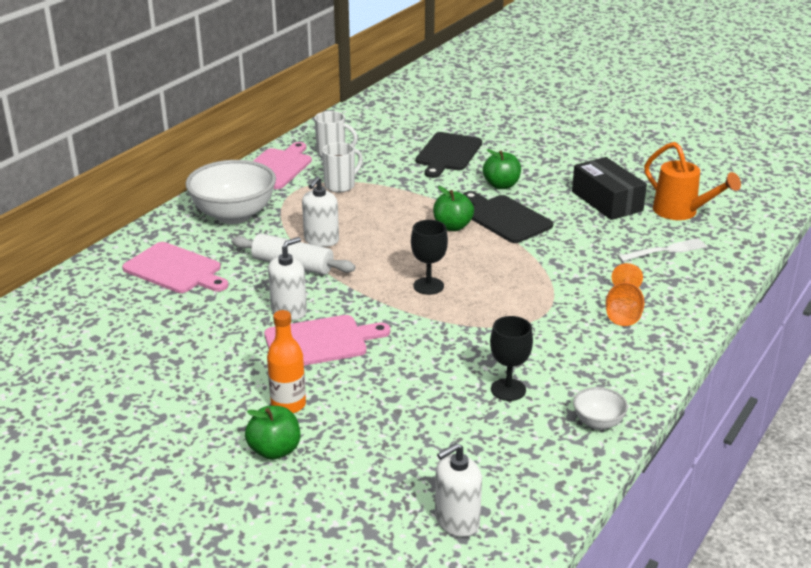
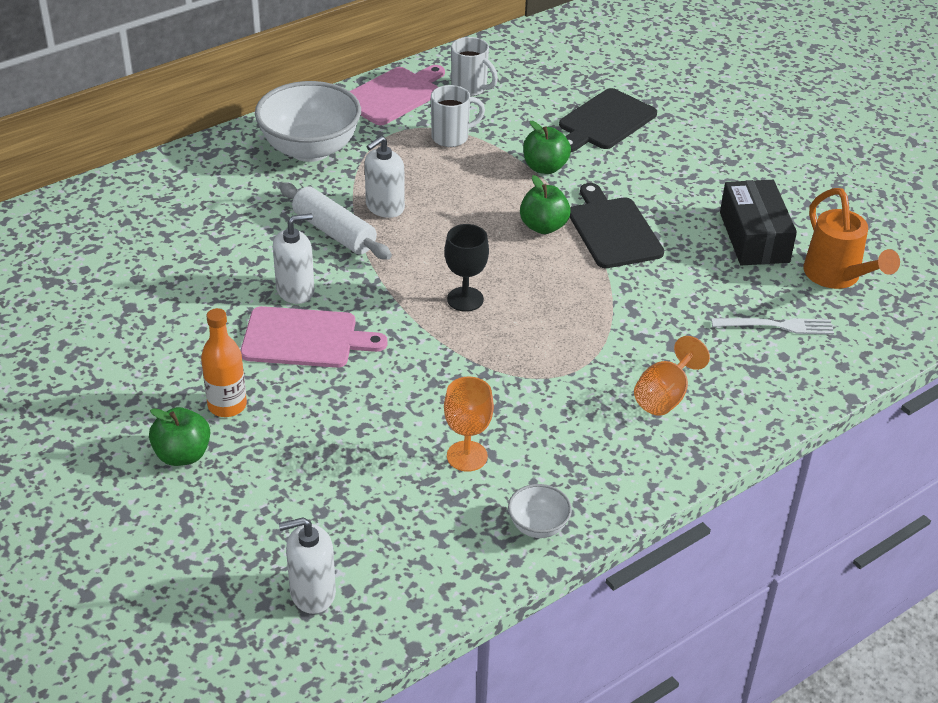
camera: 20 degrees right, 10 degrees up
pink cutting board [122,242,228,293] -> none
green apple [483,149,521,189] -> green apple moved to [523,121,571,174]
black goblet [490,316,533,401] -> orange goblet [444,377,494,472]

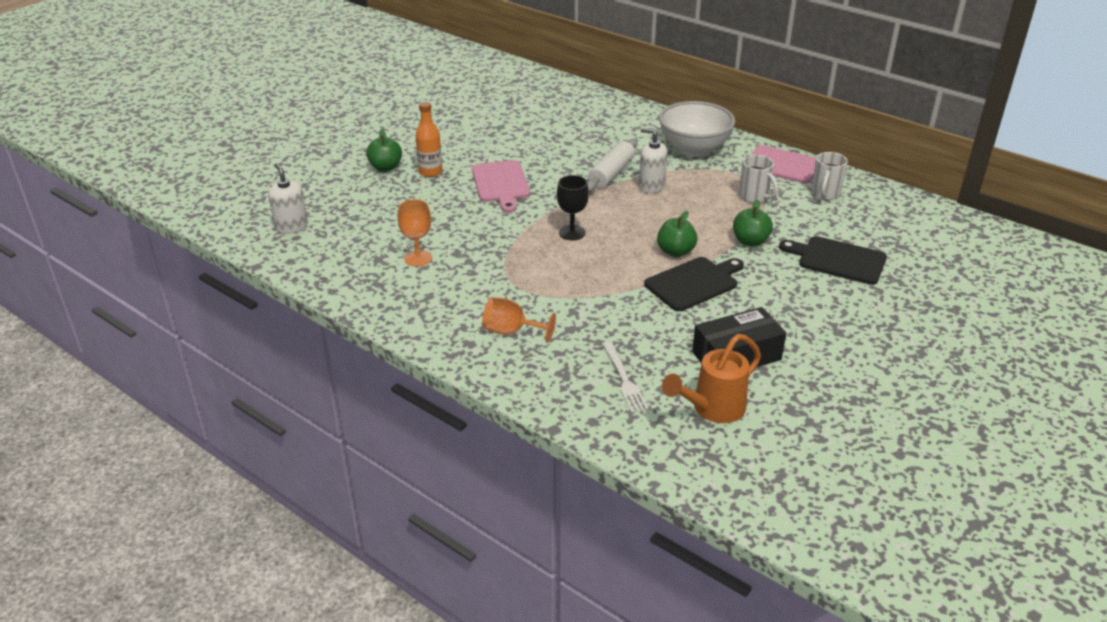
camera: 75 degrees right, 5 degrees down
white soap dispenser [273,213,315,304] -> none
white bowl [508,484,572,538] -> none

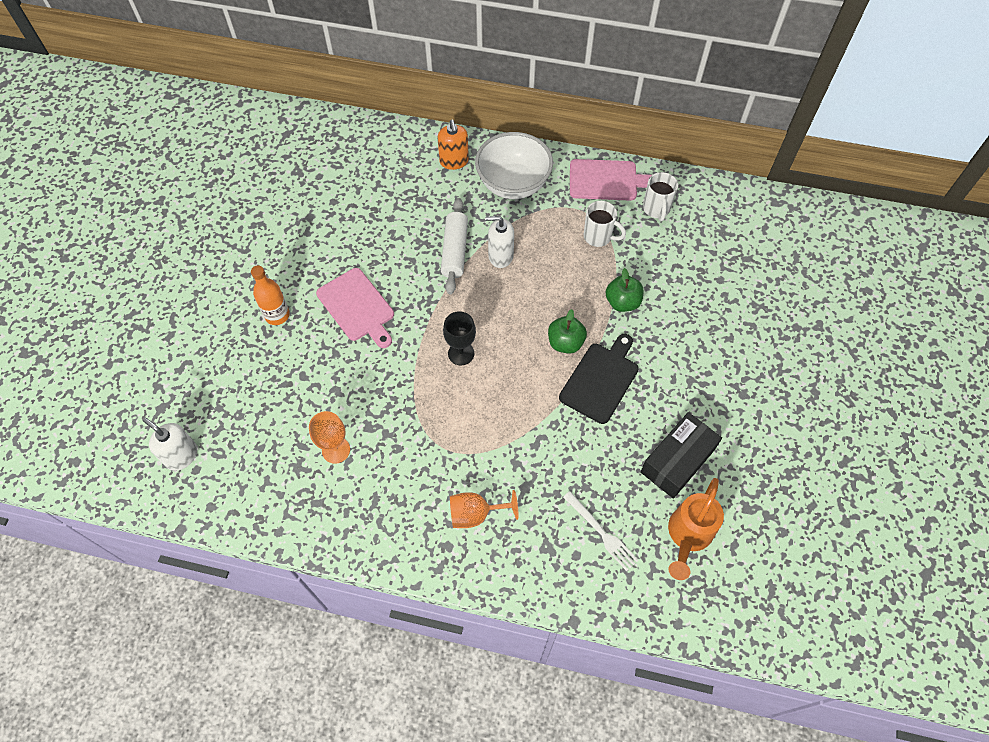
camera: 25 degrees left, 25 degrees up
green apple [366,129,402,171] -> none
black cutting board [779,236,887,285] -> none
none -> orange soap dispenser [437,120,469,170]

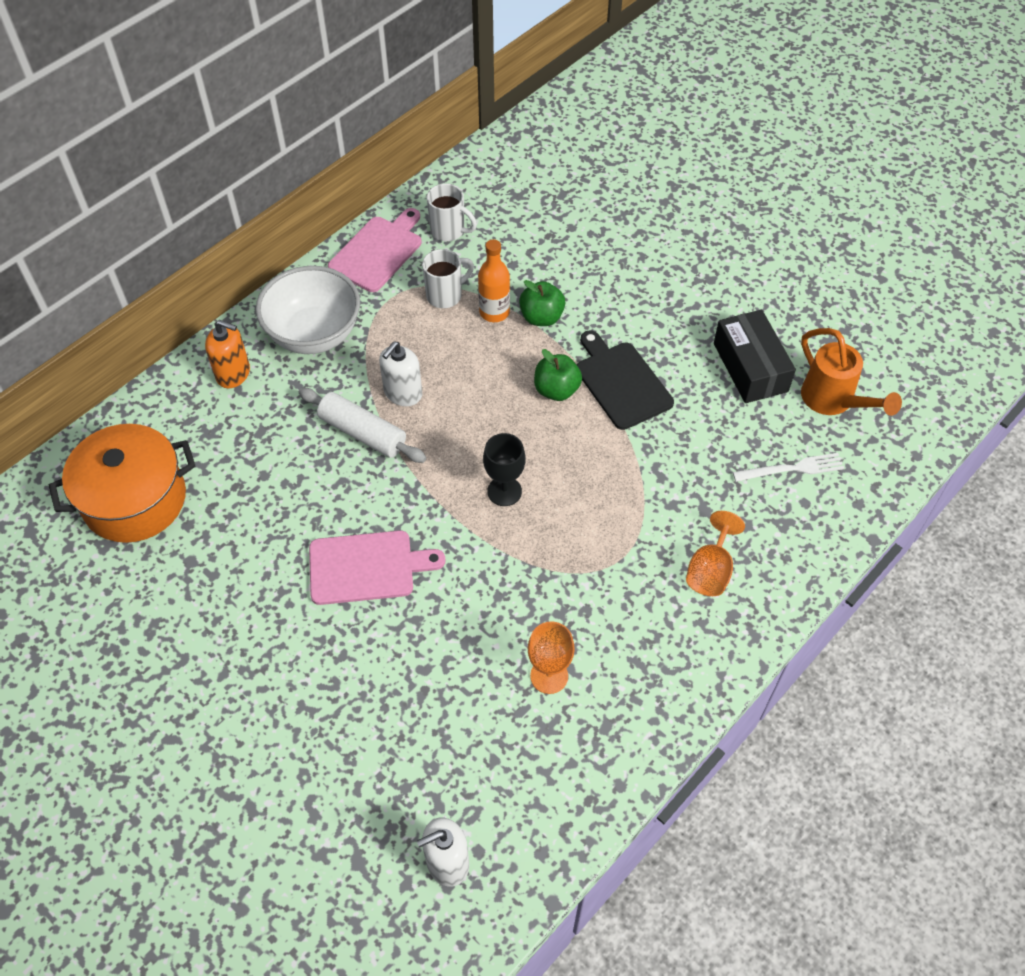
camera: 60 degrees left, 5 degrees down
orange bottle [251,265,290,325] -> orange bottle moved to [478,239,510,322]
none -> orange pot [49,424,196,543]

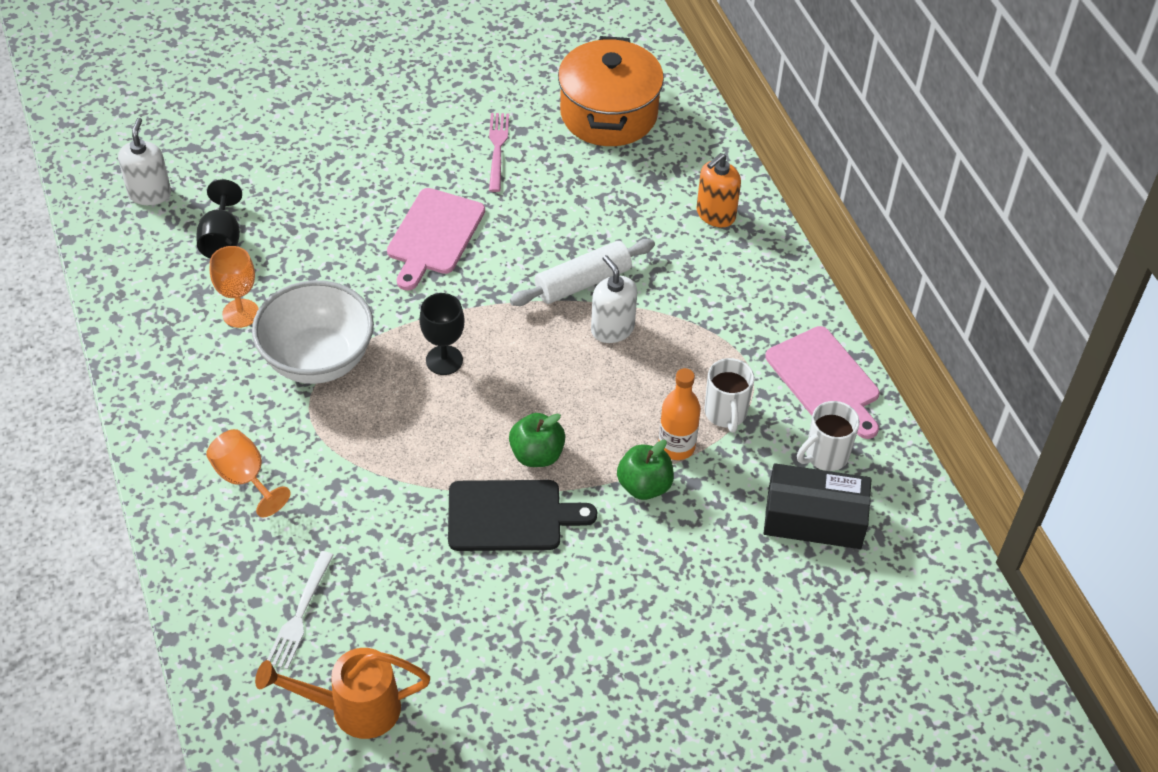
camera: 115 degrees right, 5 degrees down
white bowl [256,266,360,354] -> white bowl moved to [252,280,374,384]
black box [714,310,796,403] -> black box moved to [764,463,872,549]
none -> black goblet [196,179,242,258]
none -> pink fork [489,113,509,192]

